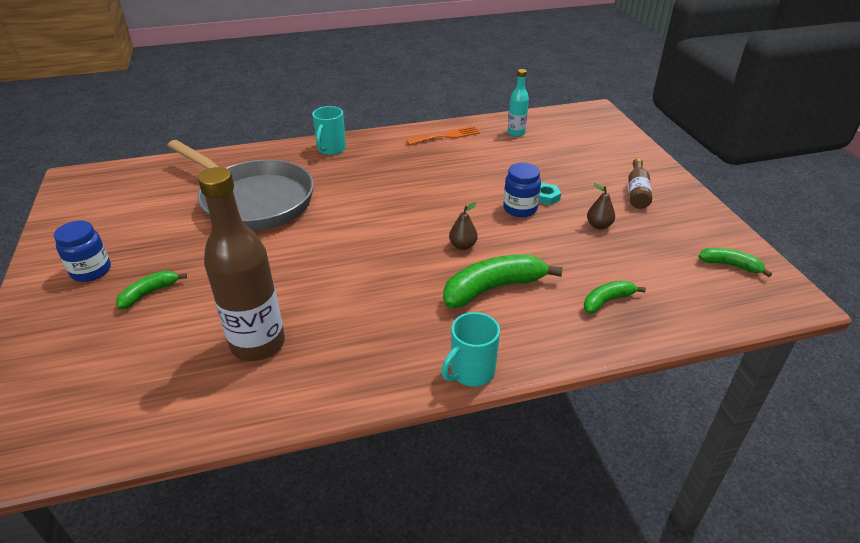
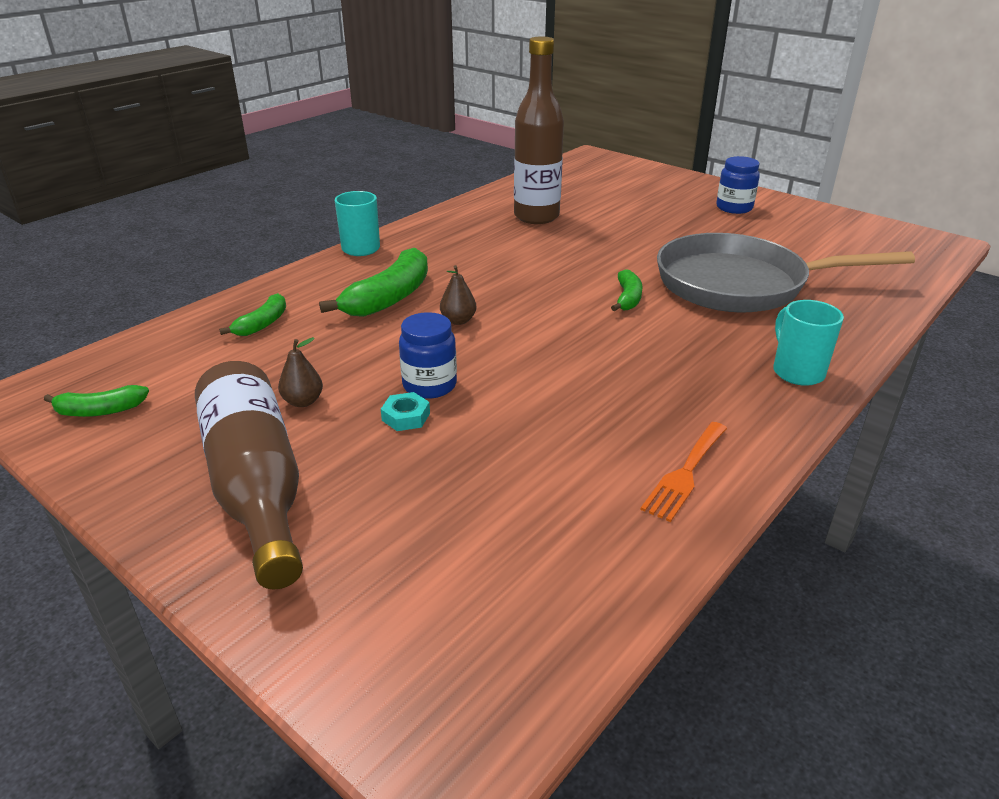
camera: 145 degrees right, 5 degrees down
green banana [116,271,187,309] -> green banana moved to [611,269,643,311]
turquoise bottle [508,69,529,137] -> none
brown bottle [628,159,652,209] -> brown bottle [195,361,303,590], size x1.97

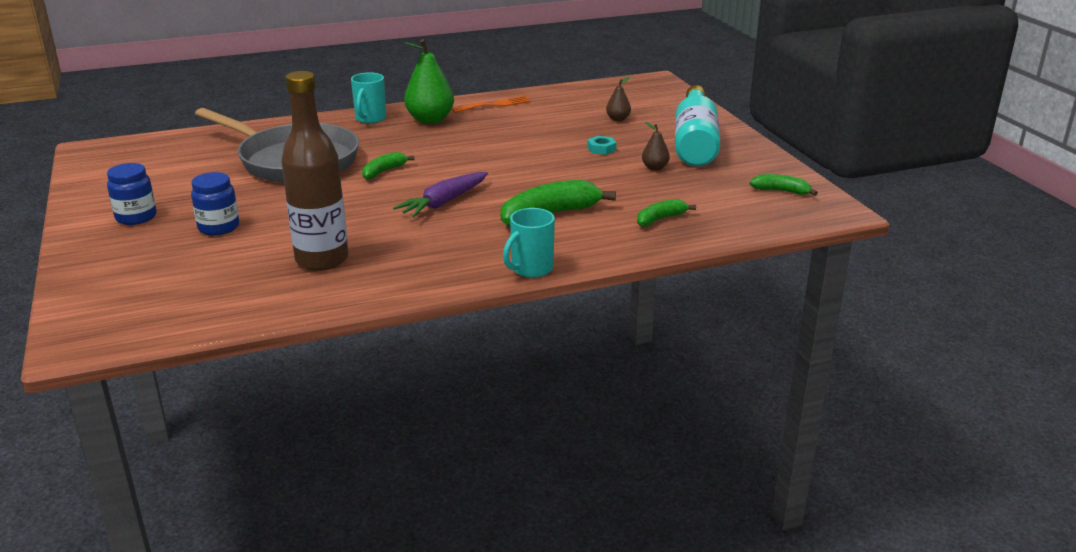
camera: 150 degrees left, 5 degrees down
brown bottle [195,361,303,590] -> turquoise bottle [675,85,720,166]
blue jar [399,312,457,399] -> blue jar moved to [191,172,239,235]
brown pear [440,265,476,325] -> brown pear moved to [606,77,631,121]
none -> purple carrot [393,172,488,217]
none -> green pear [404,39,454,124]

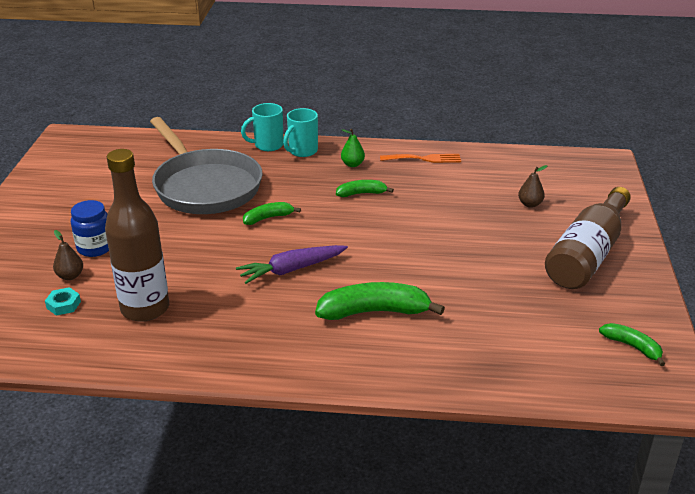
camera: 25 degrees right, 5 degrees up
blue jar [107,163,157,225] -> none
green pear [404,39,454,124] -> green pear [341,129,365,167], size x0.50
turquoise mug [503,208,555,278] -> turquoise mug moved to [241,103,283,151]
turquoise nut [587,136,616,155] -> turquoise nut moved to [45,287,81,316]
green banana [637,199,696,227] -> green banana moved to [336,180,394,197]
brown pear [642,122,670,170] -> brown pear moved to [53,230,83,280]
turquoise bottle [675,85,720,166] -> brown bottle [545,187,631,289]

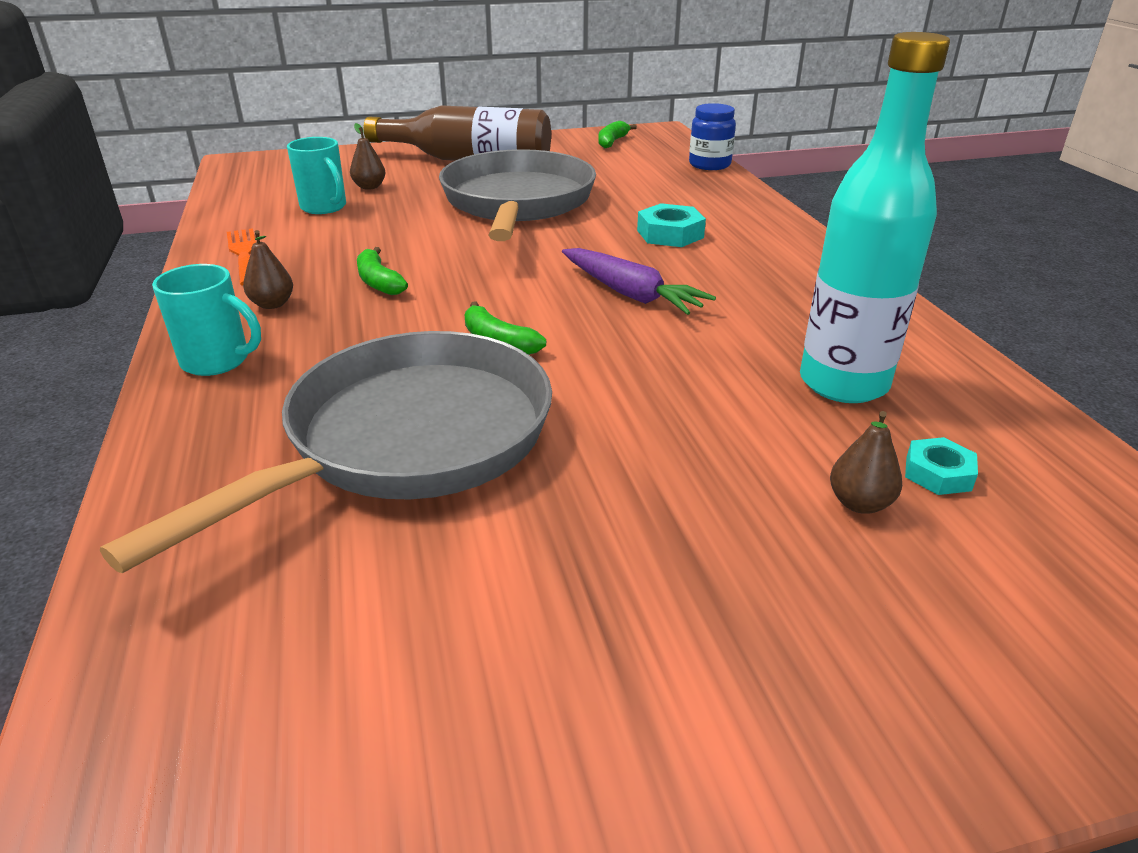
camera: 110 degrees left, 0 degrees up
blue jar [71,200,109,257] -> blue jar moved to [689,103,736,170]
brown bottle [105,149,169,322] -> turquoise bottle [800,32,950,403]
turquoise mug [241,103,283,151] -> turquoise mug moved to [287,137,346,214]
green banana [315,282,445,320] -> turquoise nut [637,203,706,247]
green pear [341,129,365,167] -> brown pear [243,230,293,309]
none -> grey pan [439,149,596,241]

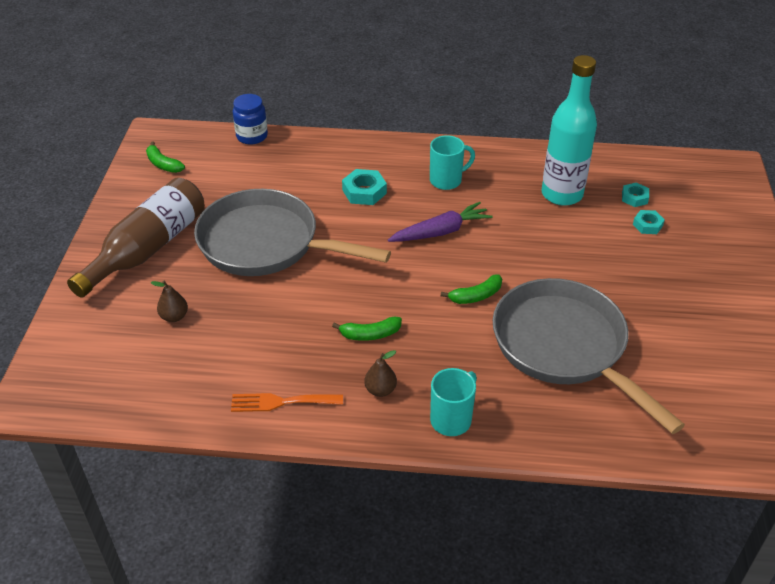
camera: 70 degrees left, 10 degrees up
turquoise mug [287,137,346,214] -> turquoise mug moved to [430,135,475,190]
brown pear [830,411,902,514] -> turquoise nut [633,210,665,234]

